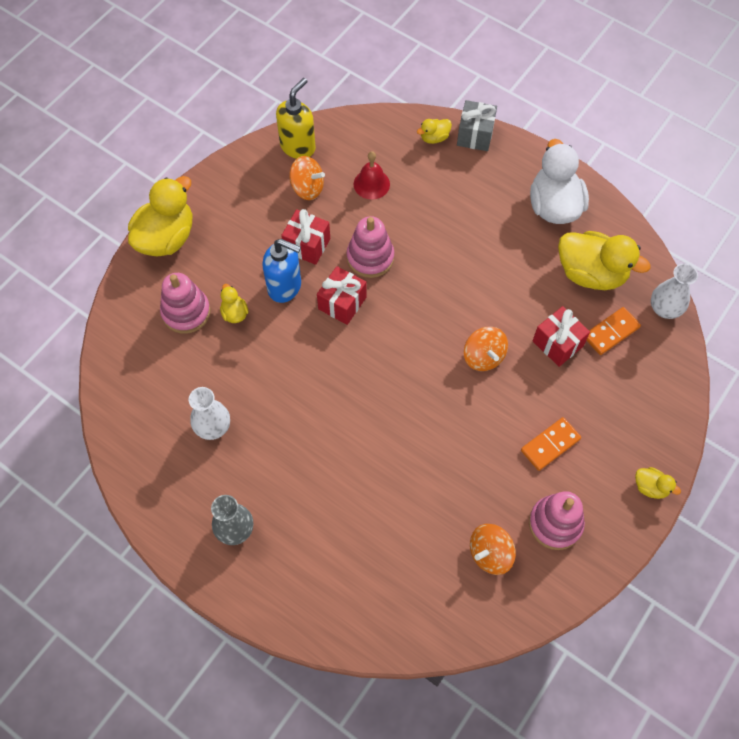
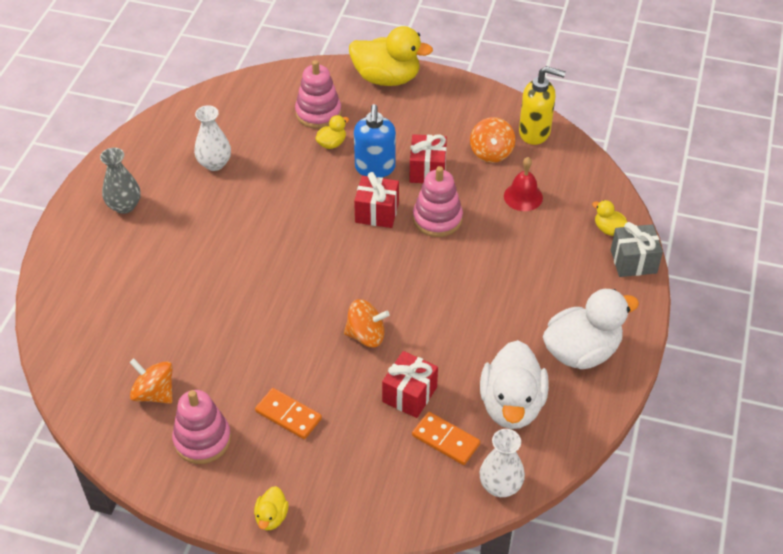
camera: 70 degrees right, 15 degrees down
orange spinning top [464,327,508,371] -> orange spinning top turned 135 degrees counterclockwise [344,299,390,347]
yellow duck [558,231,651,290] -> white duck [480,340,549,429]

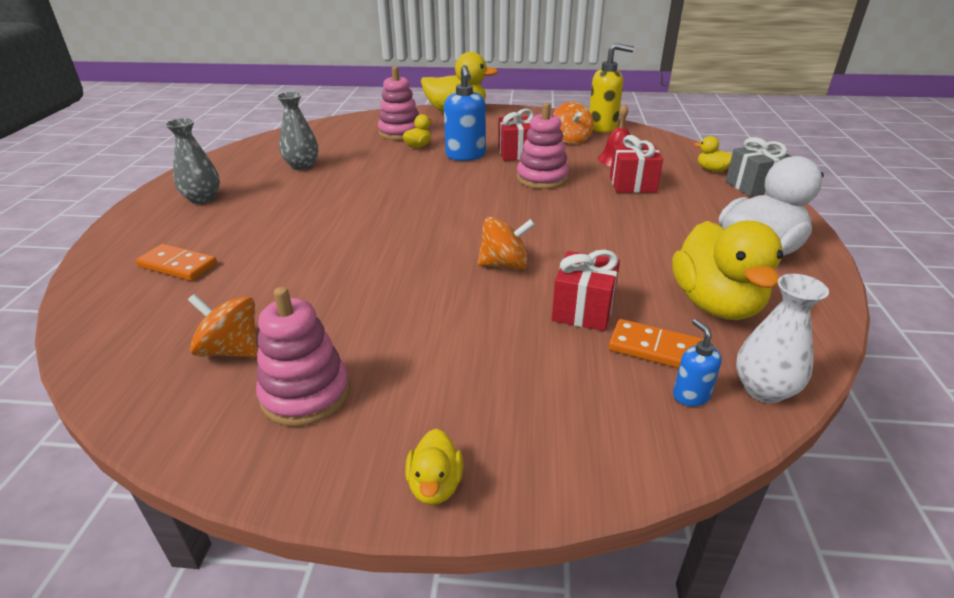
camera: 10 degrees left, 15 degrees down
white vase [194,105,231,171] -> grey vase [276,92,318,170]
orange domino [255,388,322,439] -> orange domino moved to [136,244,217,281]
red gift [354,172,399,228] -> red gift moved to [610,135,663,193]
white duck [480,340,549,429] -> yellow duck [672,221,783,320]
none -> blue soap dispenser [673,319,722,406]

